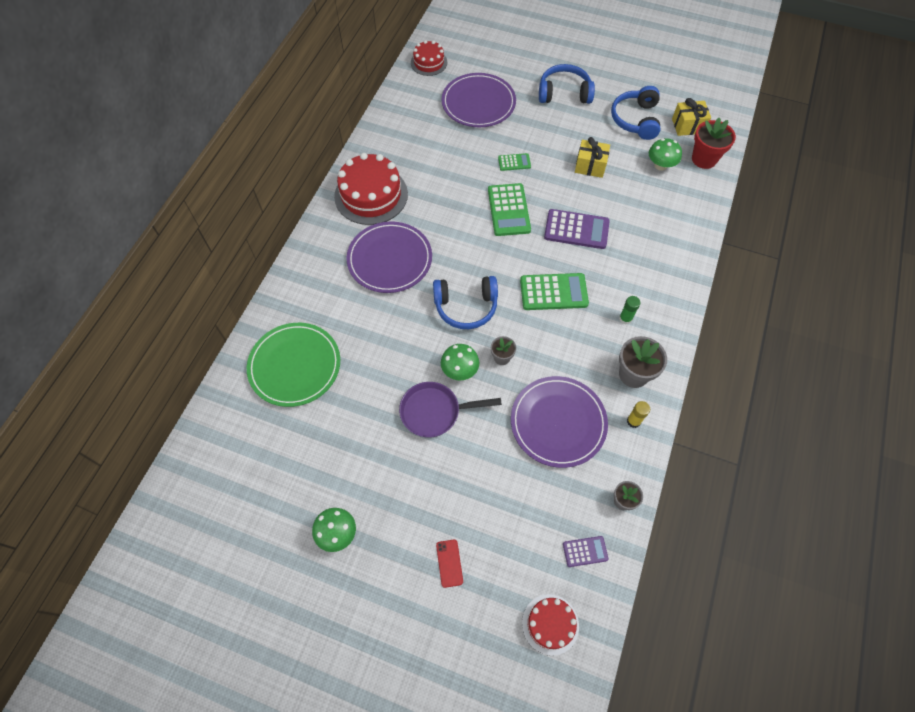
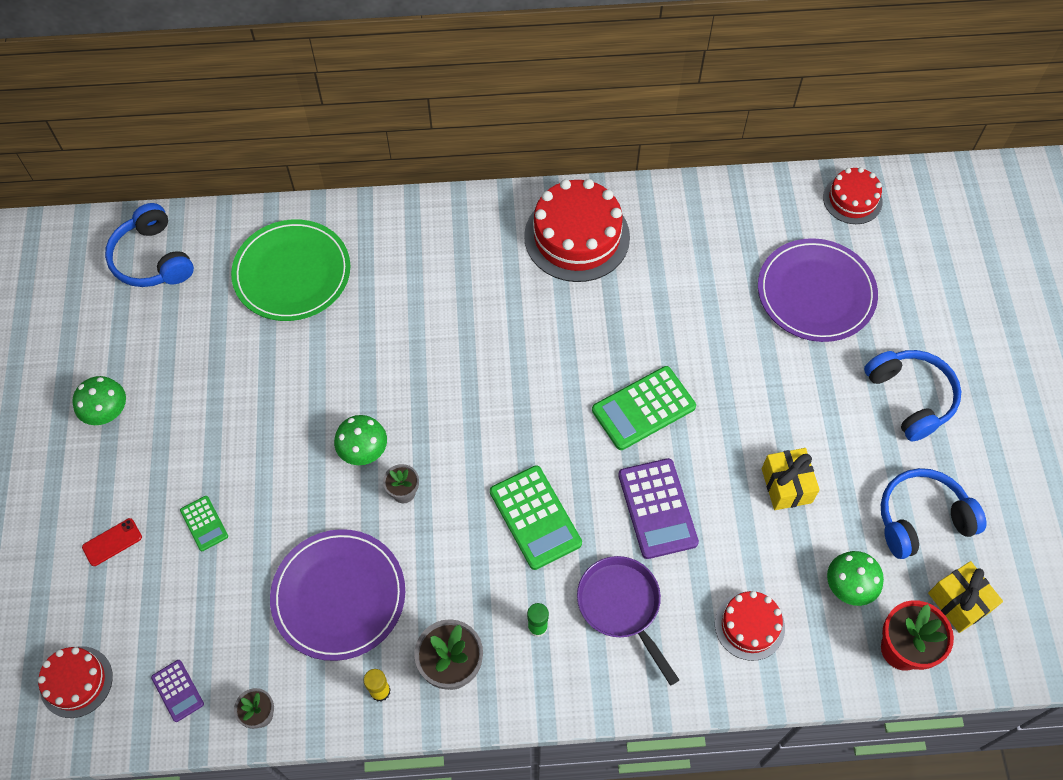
camera: 65 degrees right, 0 degrees up
purple plate [346,221,432,293] -> none
purple pan [399,382,502,437] -> purple pan moved to [577,556,679,686]
blue headphones [433,276,498,329] -> blue headphones moved to [105,203,194,287]
green calculator [498,153,531,171] -> green calculator moved to [180,496,228,551]
none -> red cake [715,591,785,661]

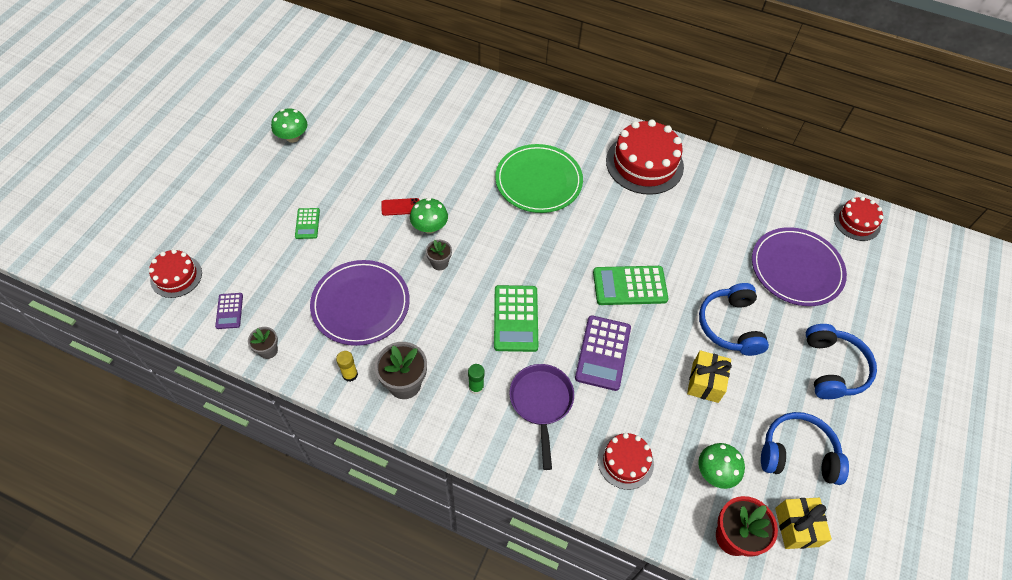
camera: 25 degrees right, 5 degrees down
red phone [82,518,142,566] -> red phone moved to [381,198,419,216]
blue headphones [105,203,194,287] -> blue headphones moved to [699,283,769,356]
green plate [231,219,350,321] -> green plate moved to [495,144,583,213]

